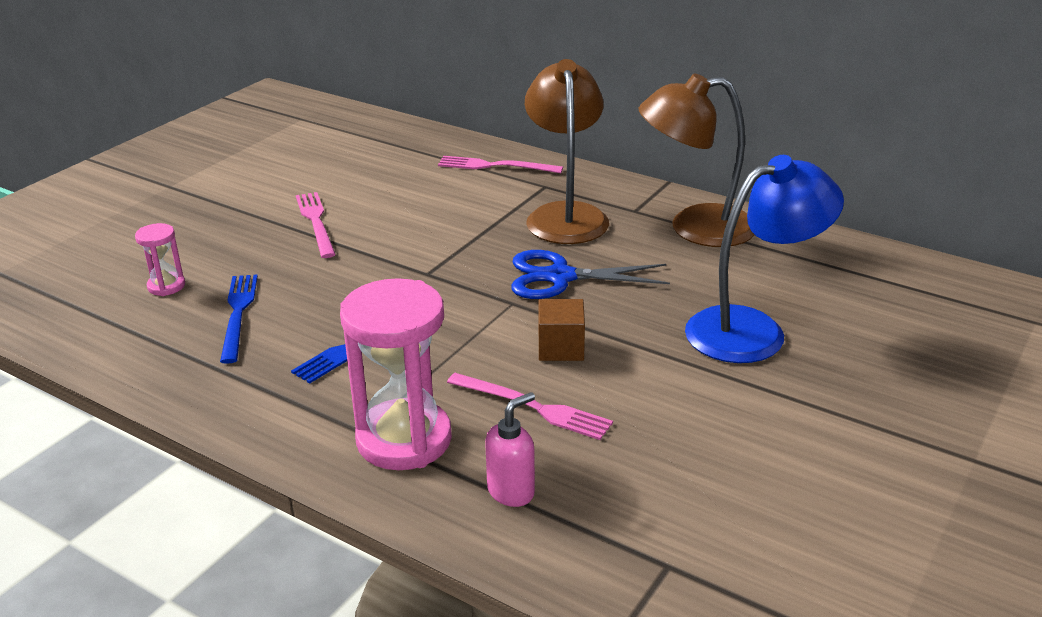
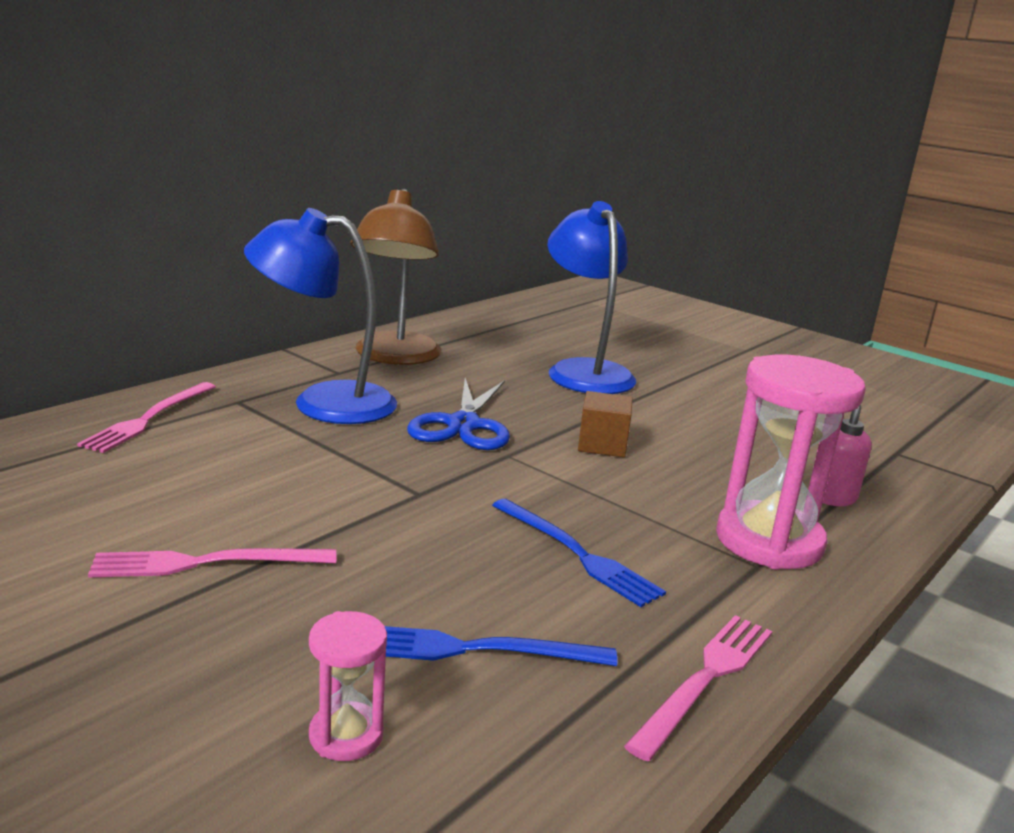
camera: 85 degrees left, 10 degrees down
pink fork [447,373,613,440] -> pink fork moved to [624,615,772,761]
brown lamp [525,59,609,244] -> blue lamp [244,208,397,424]

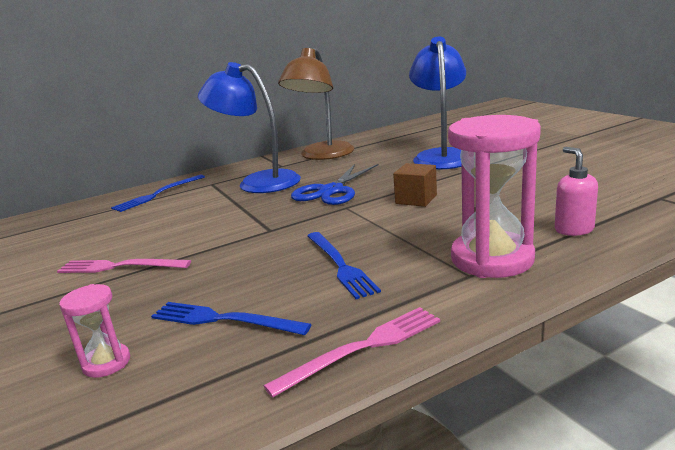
camera: 25 degrees right, 0 degrees up
pink fork [77,382,216,453] -> blue fork [111,175,205,212]

